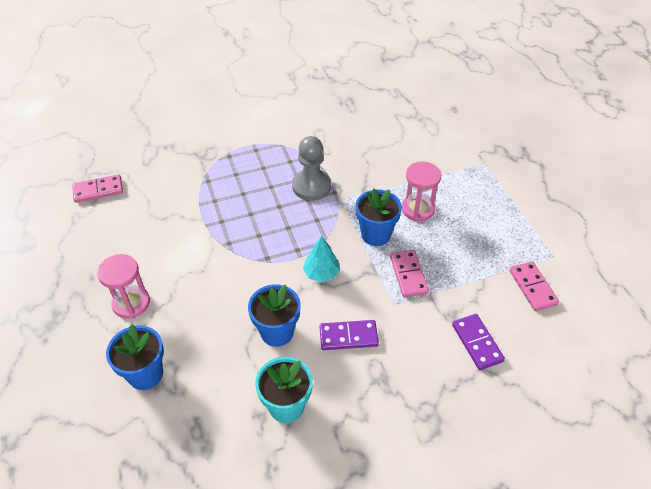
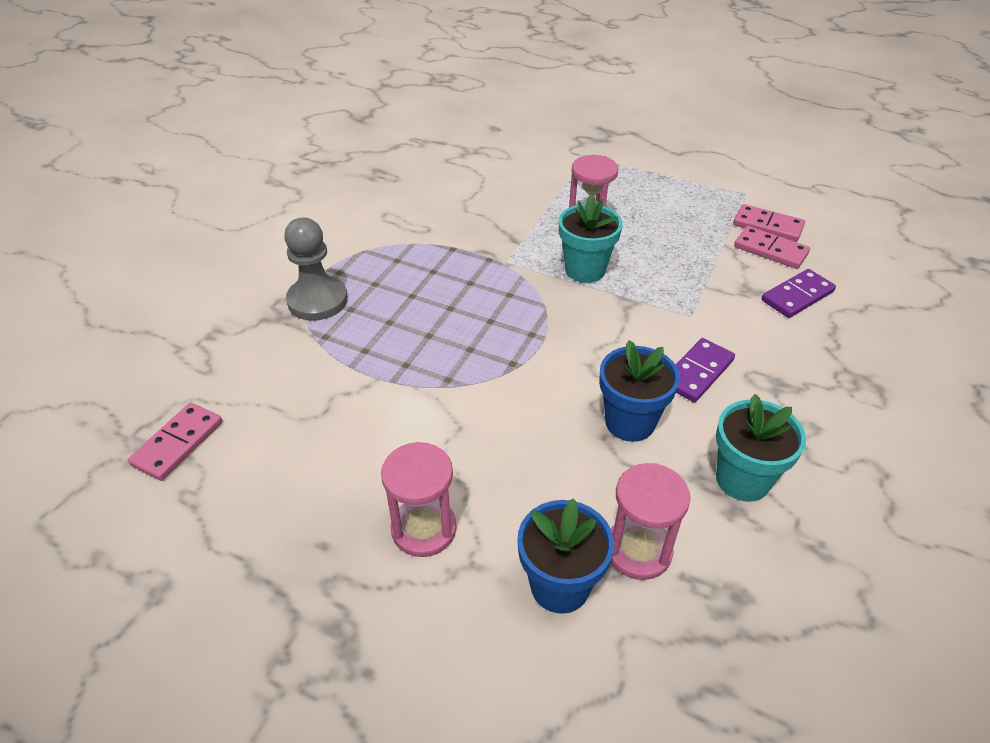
camera: 45 degrees left, 5 degrees down
grey pawn [292,136,331,201] -> grey pawn moved to [284,217,348,321]
turquoise tree [303,236,340,282] -> none
blue flower pot [356,189,402,246] -> turquoise flower pot [559,194,623,283]
pink domino [390,250,429,297] -> pink domino moved to [734,226,810,269]
purple domino [452,314,505,370] -> purple domino turned 60 degrees counterclockwise [762,269,836,318]
none -> pink hourglass [611,463,690,580]

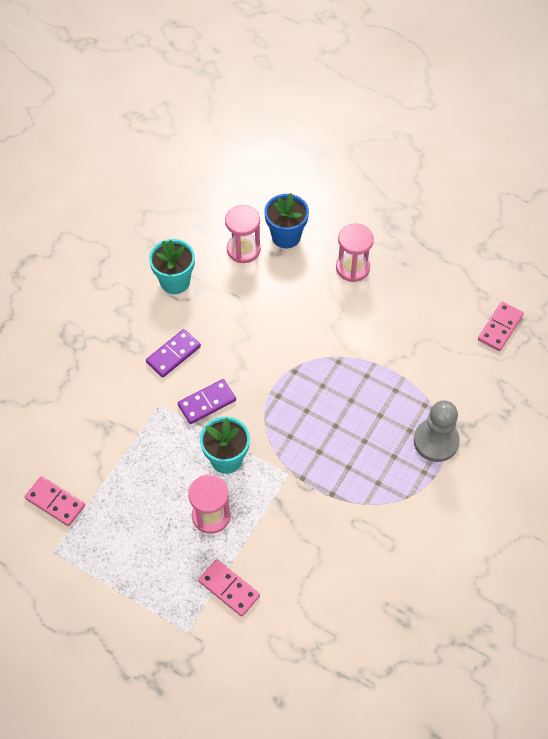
camera: 175 degrees left, 15 degrees up
blue flower pot [599,340,680,442] -> none
pink domino [734,226,810,269] -> pink domino moved to [198,559,260,617]
purple domino [762,269,836,318] -> purple domino moved to [178,379,236,424]

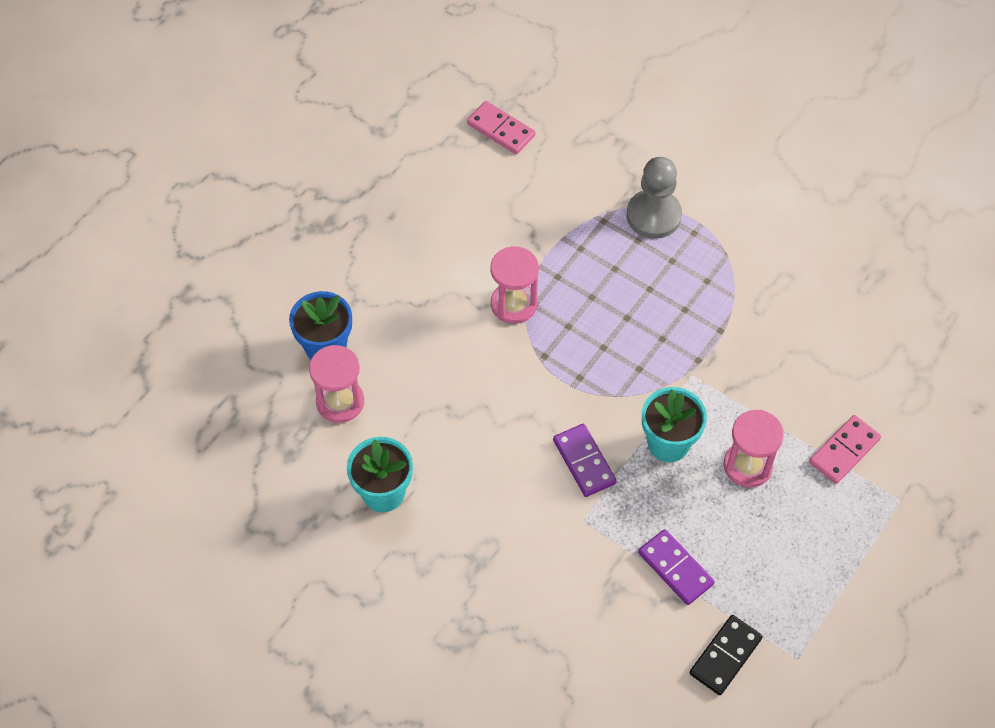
camera: 85 degrees left, 0 degrees up
pink domino [25,476,85,526] -> black domino [689,615,763,695]
purple domino [146,329,201,378] -> purple domino moved to [638,529,715,605]
pink hourglass [336,224,374,282] -> pink hourglass moved to [491,246,539,324]

